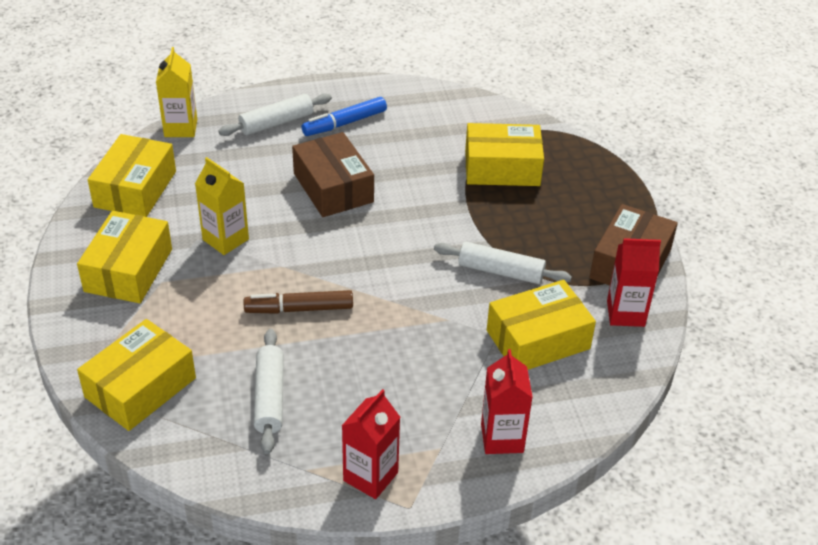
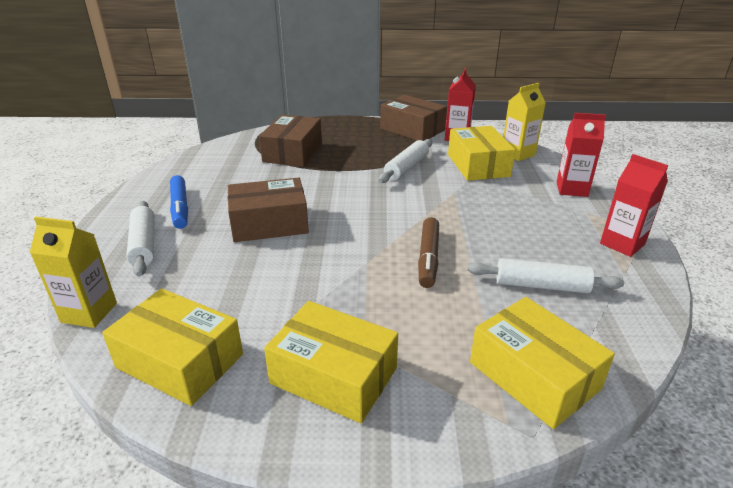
camera: 75 degrees left, 10 degrees down
yellow carton [195,157,249,255] -> yellow carton moved to [503,83,546,161]
yellow box [465,123,544,186] -> brown box [259,115,322,167]

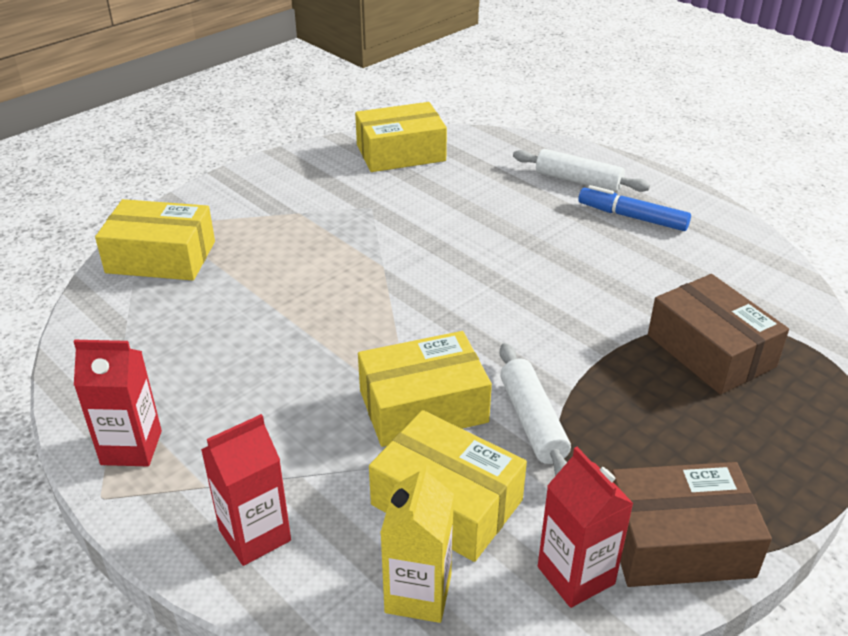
camera: 135 degrees right, 5 degrees up
yellow carton [30,217,117,328] -> none
brown box [228,178,309,242] -> none
yellow box [264,301,398,423] -> yellow box moved to [358,331,492,447]
brown marker [418,217,439,288] -> none
white rolling pin [468,258,624,293] -> none

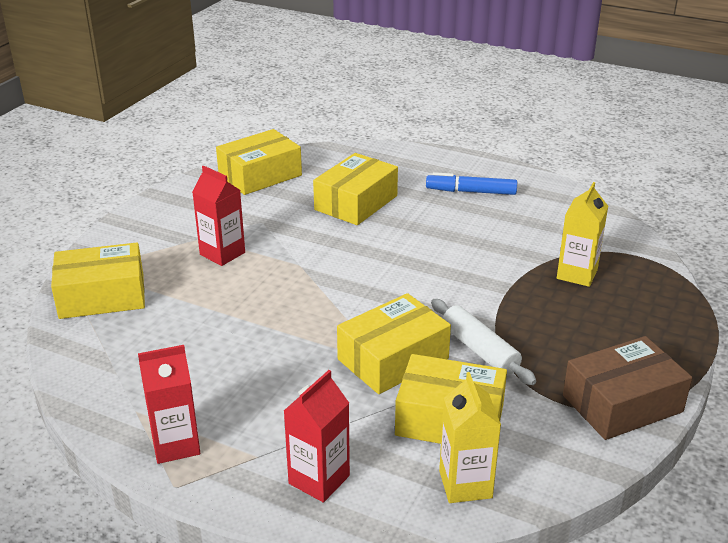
camera: 20 degrees left, 5 degrees down
white rolling pin [513,149,650,193] -> none
red carton [538,447,634,608] -> red carton moved to [192,165,245,266]
brown box [648,274,789,394] -> yellow carton [557,182,608,287]
none -> yellow box [313,153,398,225]

